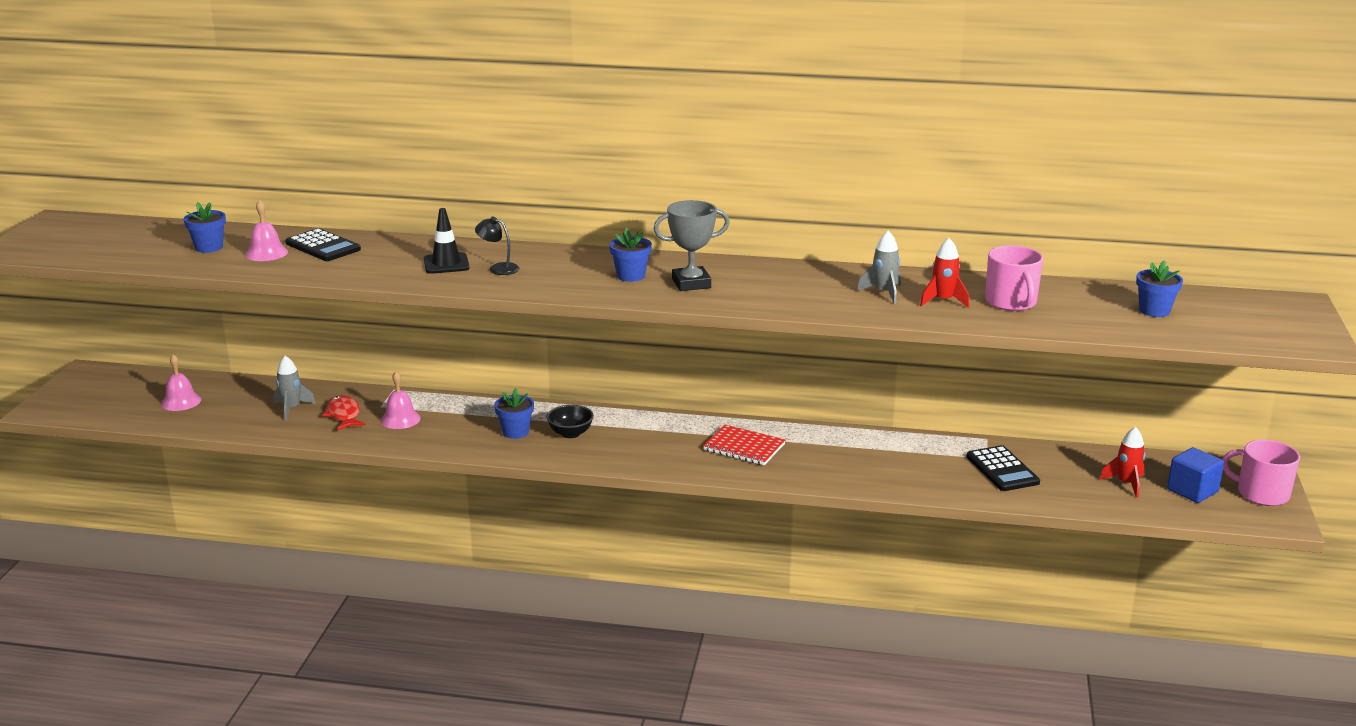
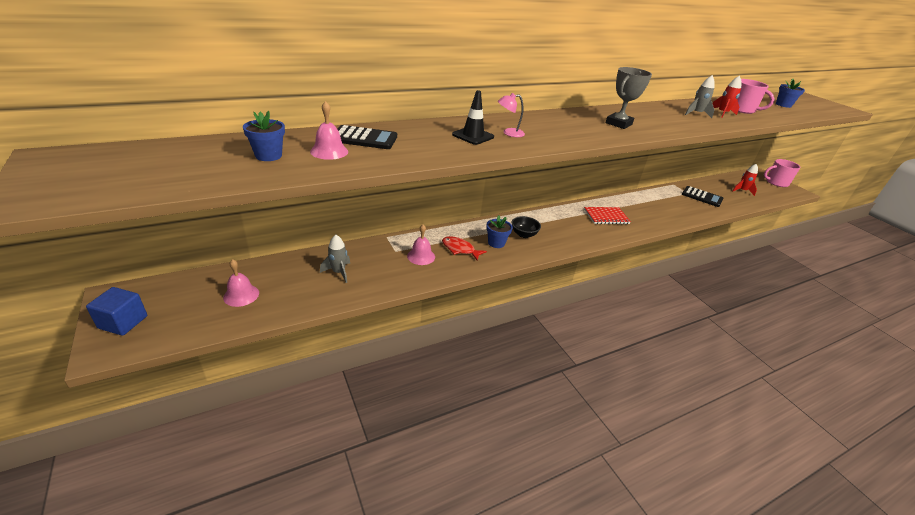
camera: 40 degrees left, 10 degrees up
red fish [322,395,365,430] -> red fish moved to [442,236,487,260]
black lamp [475,217,520,275] -> pink lamp [498,93,525,137]
blue flower pot [609,228,652,282] -> none
blue cube [1167,447,1224,503] -> blue cube moved to [86,287,147,336]

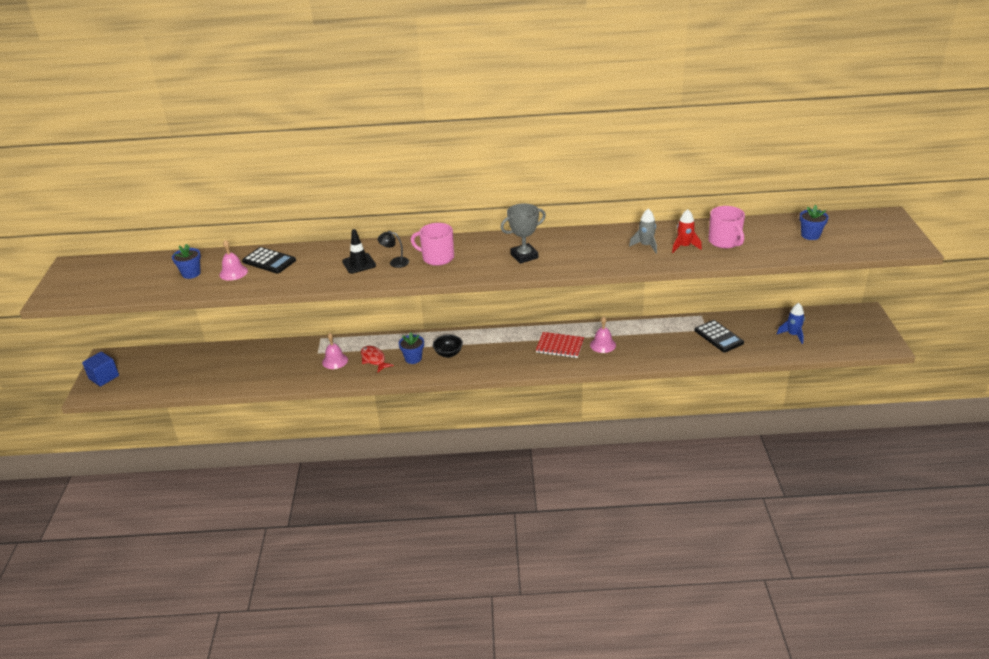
camera: 30 degrees right, 0 degrees up
pink bell [223,259,259,307] -> pink bell moved to [590,316,616,353]
grey rocket [320,235,350,283] -> none
pink lamp [498,93,525,137] -> black lamp [378,231,409,268]
red rocket [732,164,758,196] -> blue rocket [777,303,805,344]
pink mug [764,159,801,187] -> pink mug moved to [411,223,454,266]

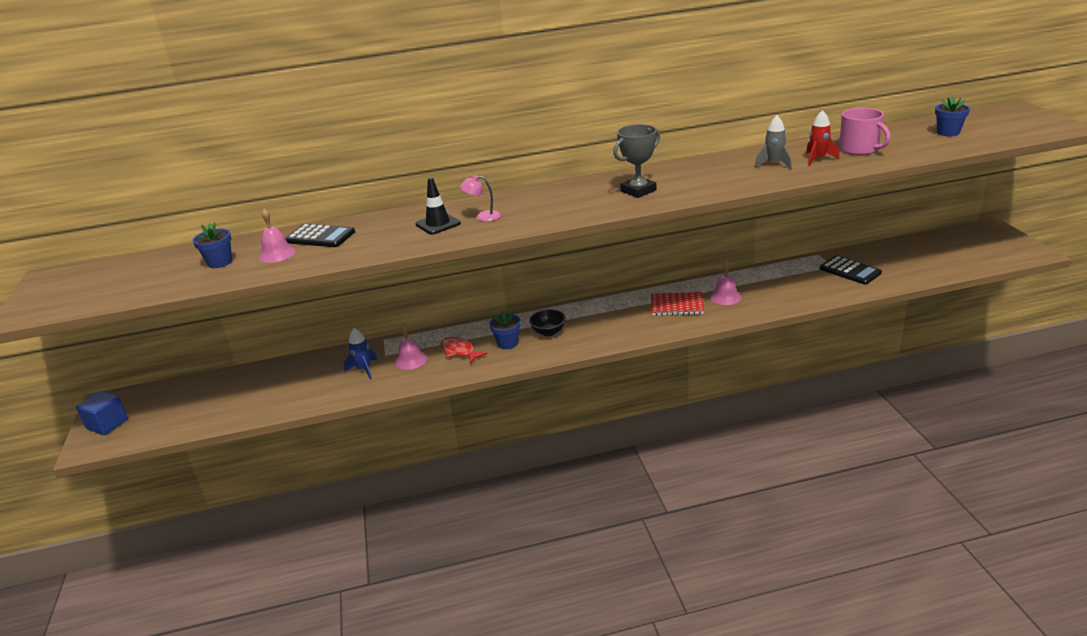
camera: 10 degrees left, 5 degrees down
black lamp [378,231,409,268] -> pink lamp [460,175,501,222]
pink mug [411,223,454,266] -> none
blue rocket [777,303,805,344] -> blue rocket moved to [344,328,377,379]

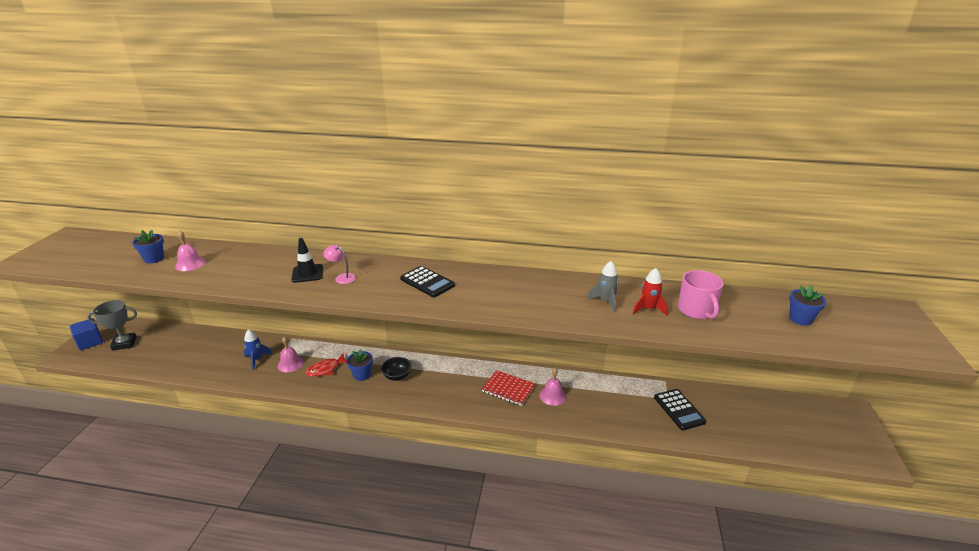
camera: 20 degrees right, 0 degrees up
black calculator [285,224,355,247] -> black calculator moved to [400,266,455,298]
red fish [441,337,487,364] -> red fish turned 105 degrees counterclockwise [306,354,347,377]
grey trophy [613,124,660,198] -> grey trophy moved to [87,300,137,350]

